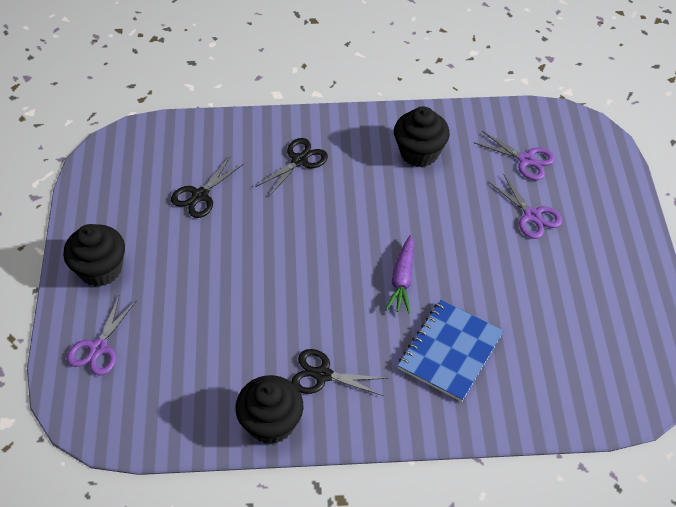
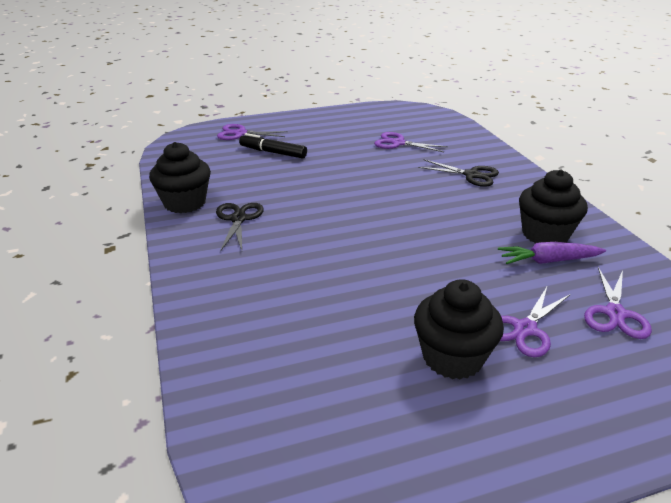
camera: 75 degrees right, 20 degrees down
black cupcake [63,224,125,287] -> black cupcake moved to [414,279,504,380]
black scissors [171,157,244,218] -> purple scissors [374,132,448,152]
purple carrot [385,235,414,313] -> purple carrot moved to [498,242,606,264]
blue notebook [398,300,504,402] -> none
none -> black marker [239,133,307,159]

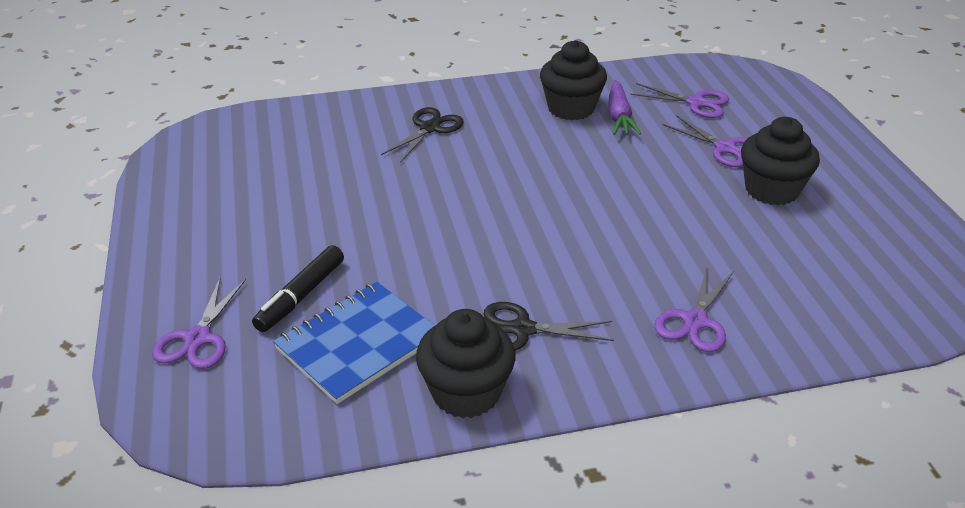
camera: 85 degrees left, 5 degrees up
purple scissors [374,132,448,152] -> purple scissors moved to [655,267,734,352]
none -> blue notebook [273,282,435,404]

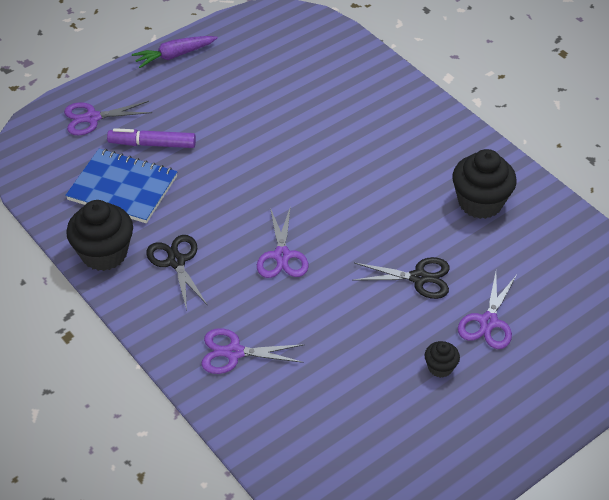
camera: 65 degrees right, 10 degrees up
black marker [252,245,344,332] -> purple marker [107,128,196,148]
black scissors [381,107,464,163] -> black scissors moved to [354,257,450,299]
purple carrot [608,80,641,135] -> purple carrot moved to [132,36,218,68]
purple scissors [630,83,729,118] -> purple scissors moved to [257,206,308,278]
black cupcake [741,117,820,205] -> black cupcake [425,341,460,378], size x0.50

